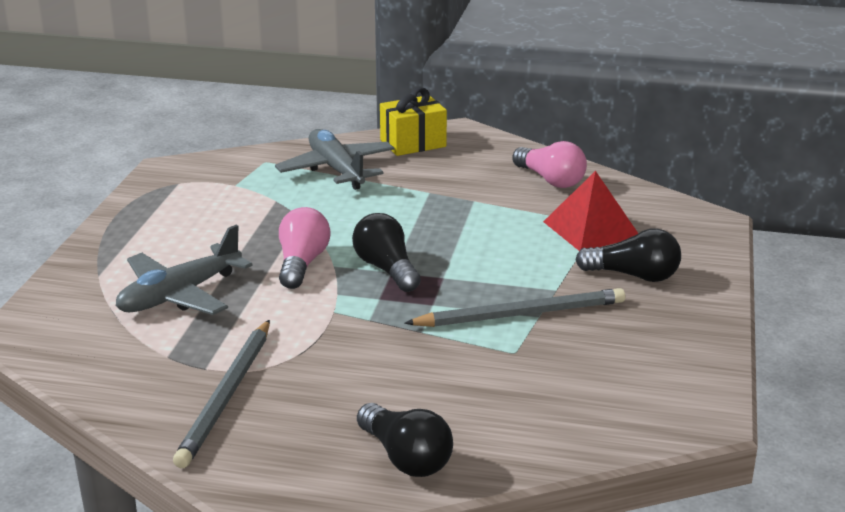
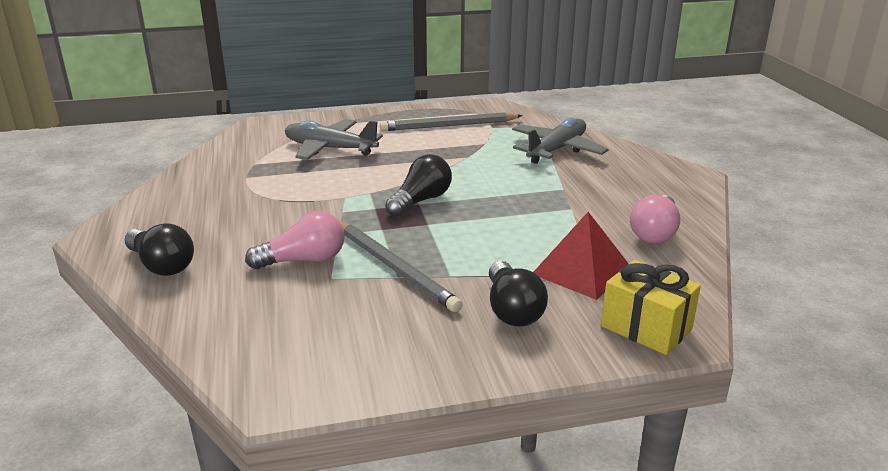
camera: 65 degrees right, 0 degrees up
grey pencil [173,320,270,468] -> grey pencil moved to [380,112,523,131]
pink light bulb [279,207,331,289] -> pink light bulb moved to [245,211,344,269]
black light bulb [357,403,453,477] -> black light bulb turned 75 degrees counterclockwise [124,223,194,276]
yellow gift [380,88,447,156] -> yellow gift moved to [601,260,701,355]

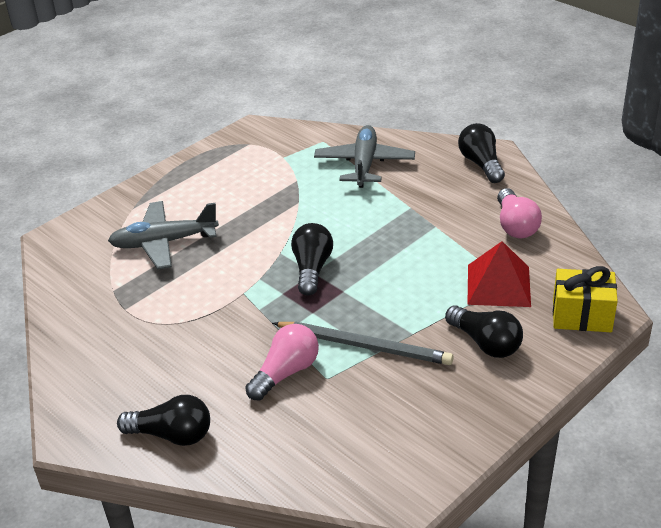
camera: 30 degrees left, 10 degrees up
grey pencil [380,112,523,131] -> none
none -> black light bulb [458,123,505,183]

